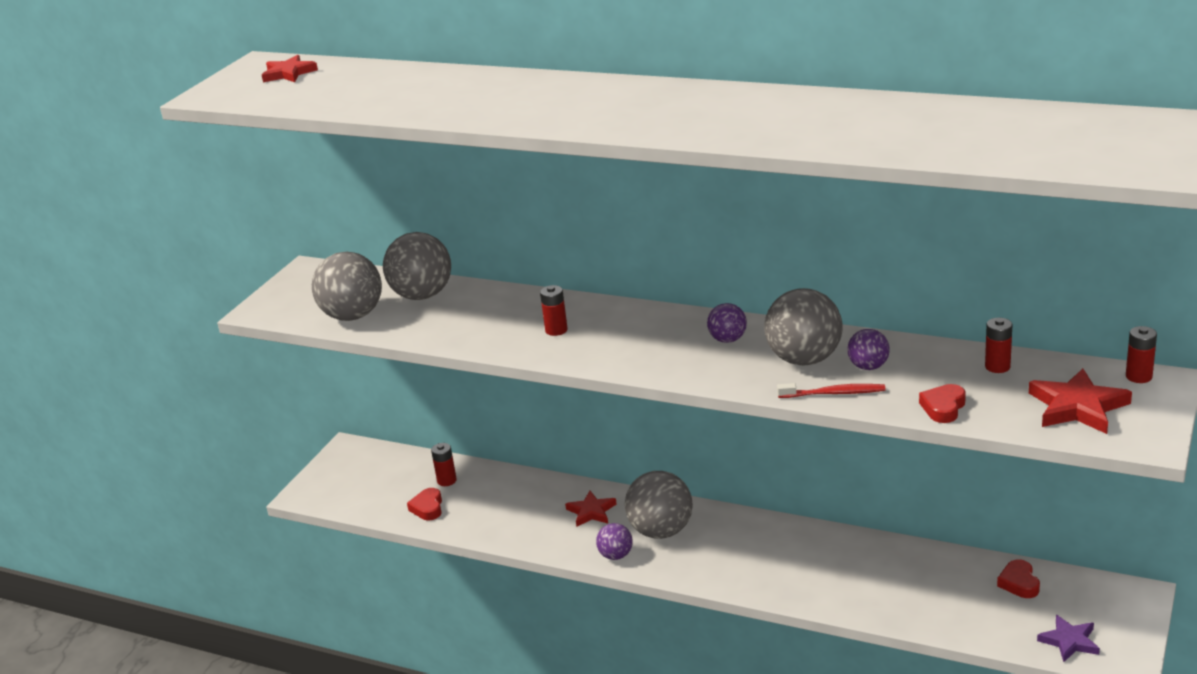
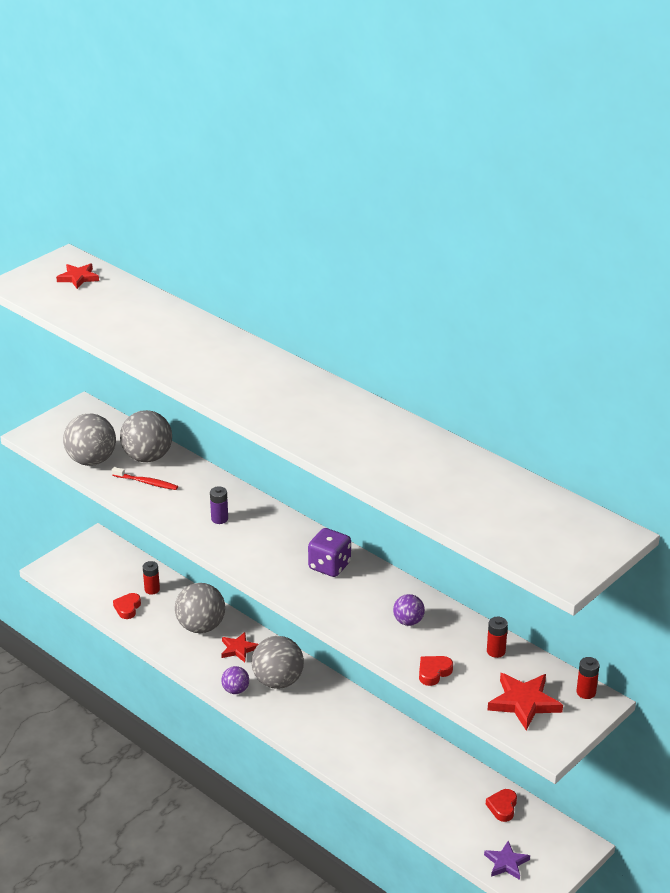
camera: 15 degrees right, 5 degrees up
red battery [540,285,568,336] -> purple battery [210,486,228,524]
purple ball [707,303,747,343] -> purple dice [308,528,351,577]
grey ball [764,288,843,366] -> grey ball moved to [175,583,225,633]
red toothbrush [777,383,886,398] -> red toothbrush moved to [112,467,178,490]

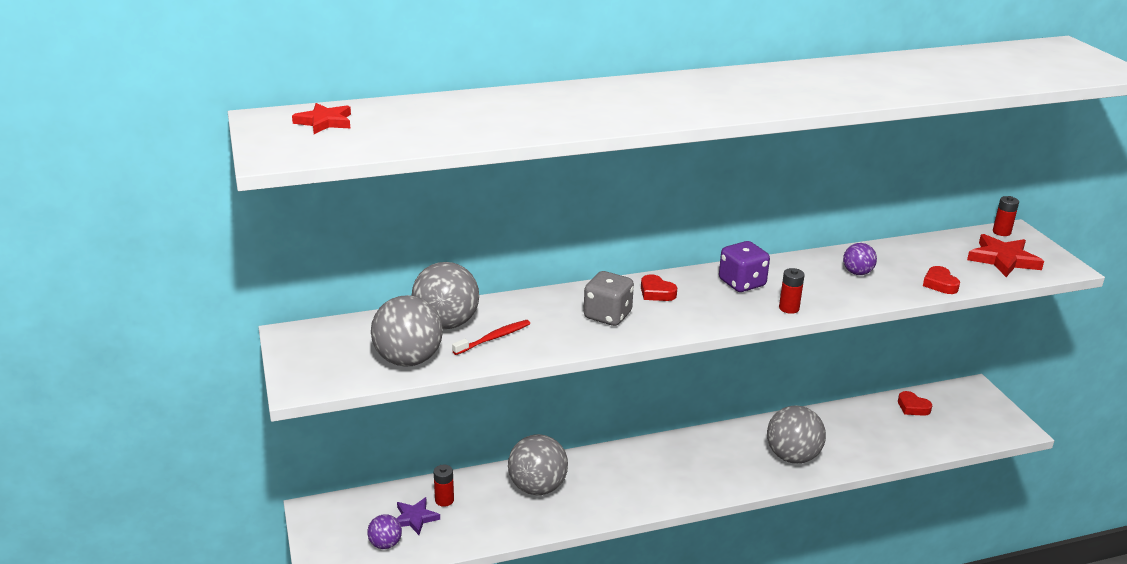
camera: 60 degrees left, 5 degrees down
red heart [113,593,141,619] -> red heart moved to [641,274,677,301]
purple battery [210,486,228,524] -> grey dice [584,271,634,326]
red star [221,632,258,662] -> none
purple ball [221,666,249,694] -> purple ball moved to [367,514,402,549]
grey ball [251,636,304,689] -> grey ball moved to [767,405,826,464]
purple star [484,841,530,880] -> purple star moved to [396,497,440,535]
red battery [487,617,508,658] -> red battery moved to [779,268,805,314]

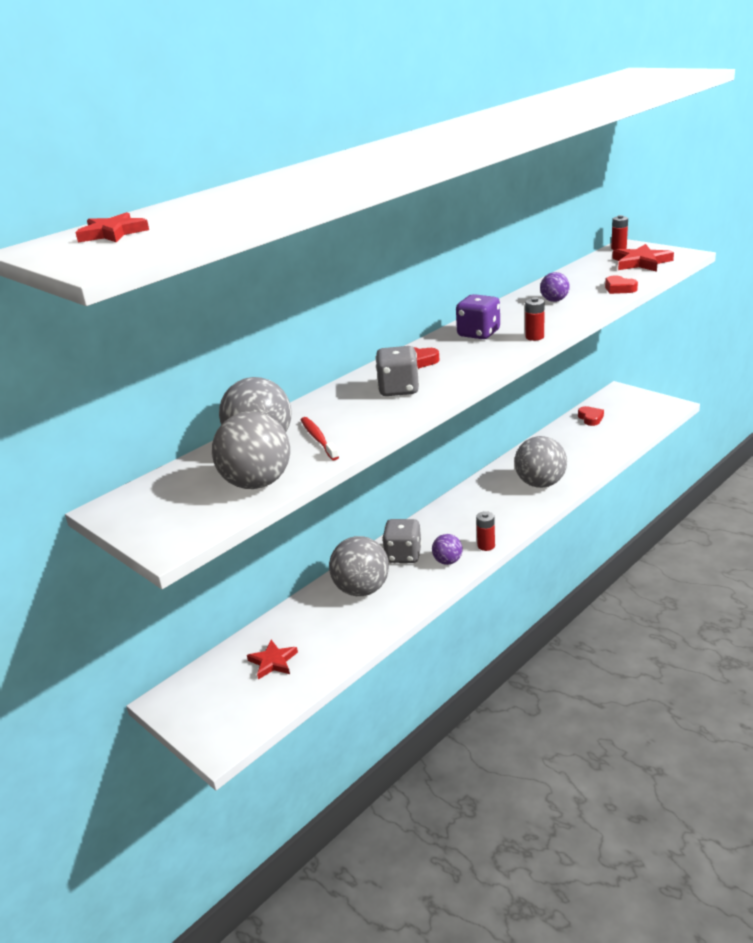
camera: 25 degrees left, 0 degrees up
purple ball [367,514,402,549] -> purple ball moved to [432,534,463,565]
purple star [396,497,440,535] -> red star [247,640,298,680]
red battery [433,464,454,507] -> red battery moved to [476,511,495,551]
red toothbrush [452,320,530,355] -> red toothbrush turned 45 degrees counterclockwise [301,417,339,460]
red heart [898,391,932,416] -> red heart turned 120 degrees counterclockwise [578,406,604,426]
none -> grey dice [382,519,422,563]

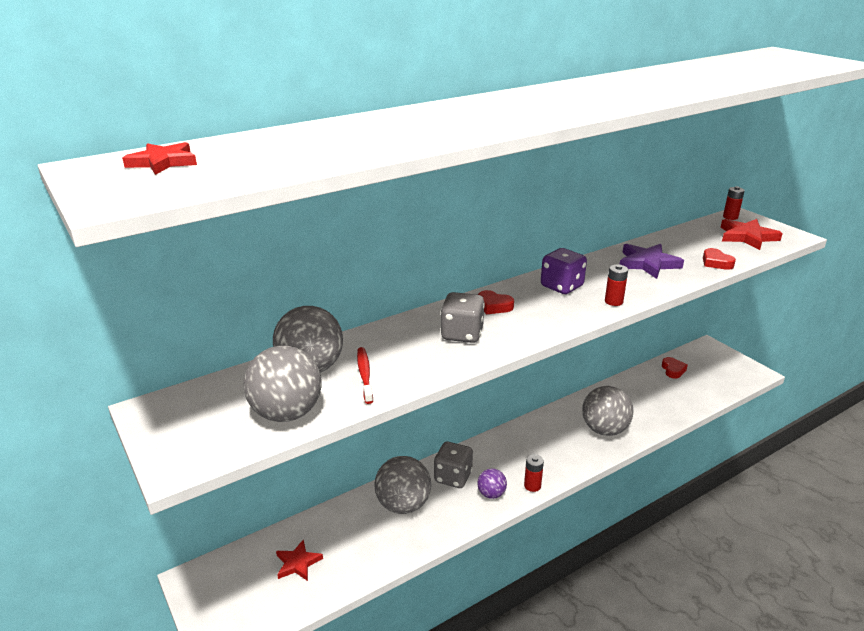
camera: 10 degrees right, 0 degrees up
purple ball [540,272,570,302] -> purple star [620,244,684,279]

